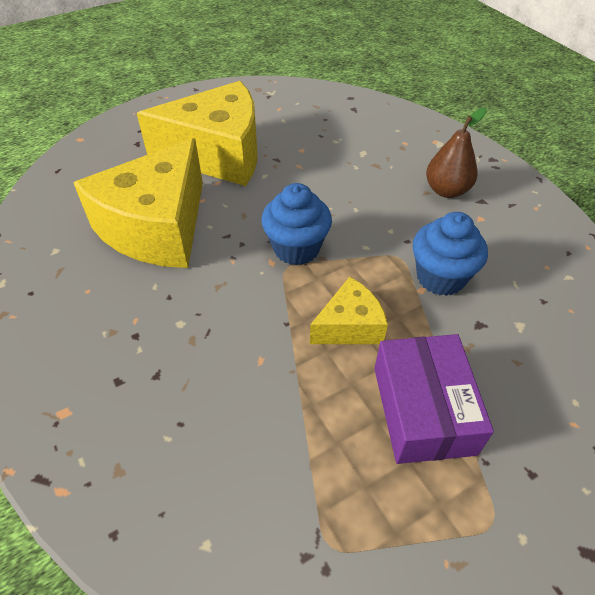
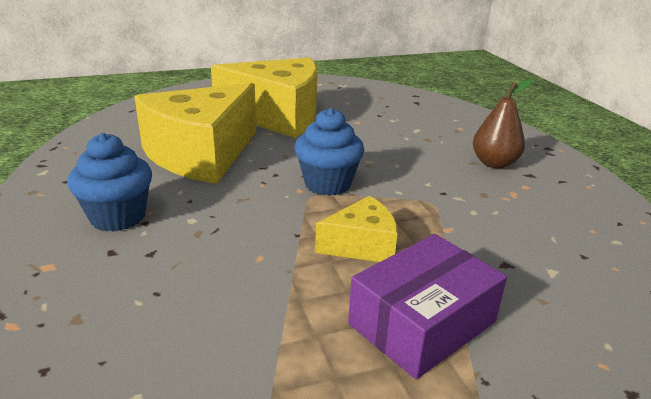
camera: 10 degrees right, 20 degrees down
purple box [374,334,494,464] -> purple box turned 45 degrees clockwise [348,234,507,379]
blue cupcake [413,212,488,296] -> blue cupcake moved to [67,133,152,232]

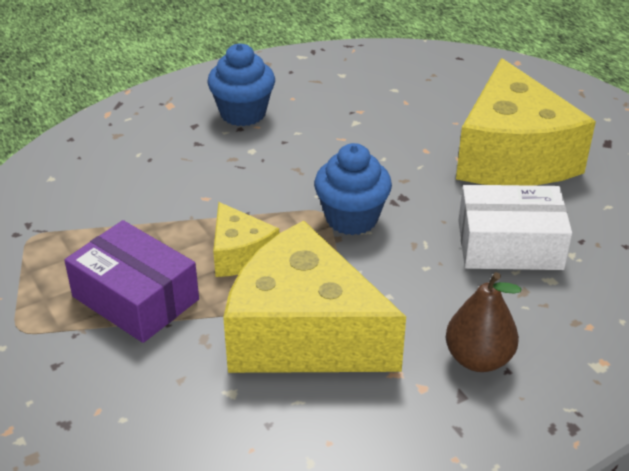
camera: 80 degrees right, 10 degrees up
yellow cheese [134,83,256,184] -> yellow cheese moved to [223,221,406,373]
none -> white box [458,185,572,270]

